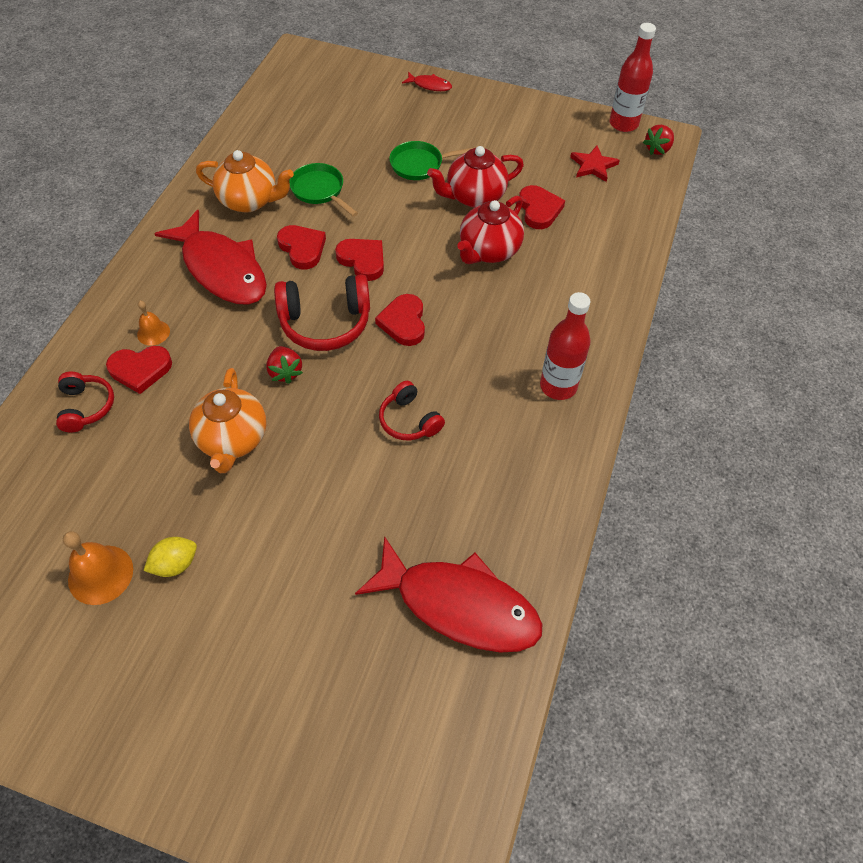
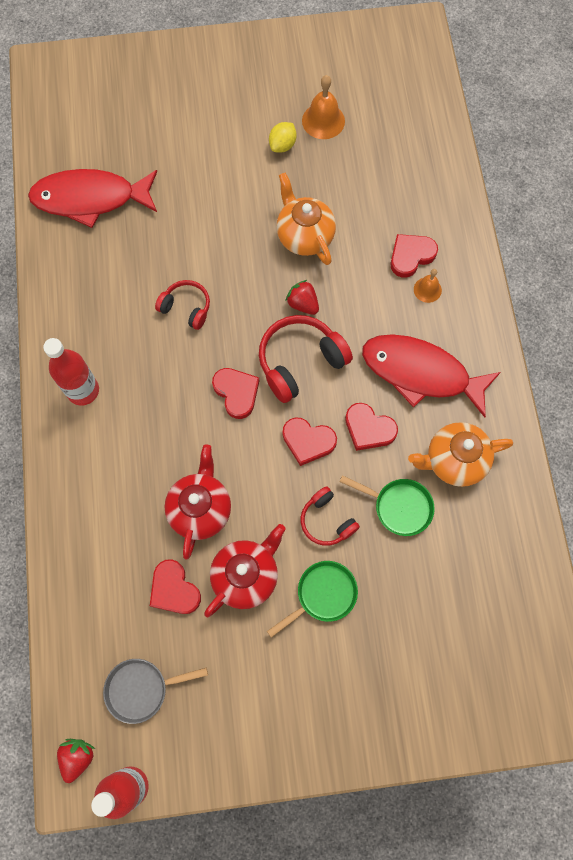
camera: 155 degrees right, 15 degrees up
red headphones [56,371,114,432] -> red headphones moved to [301,486,360,546]
red fish [402,72,452,91] -> none
red star [570,146,620,182] -> grey pan [103,659,208,724]

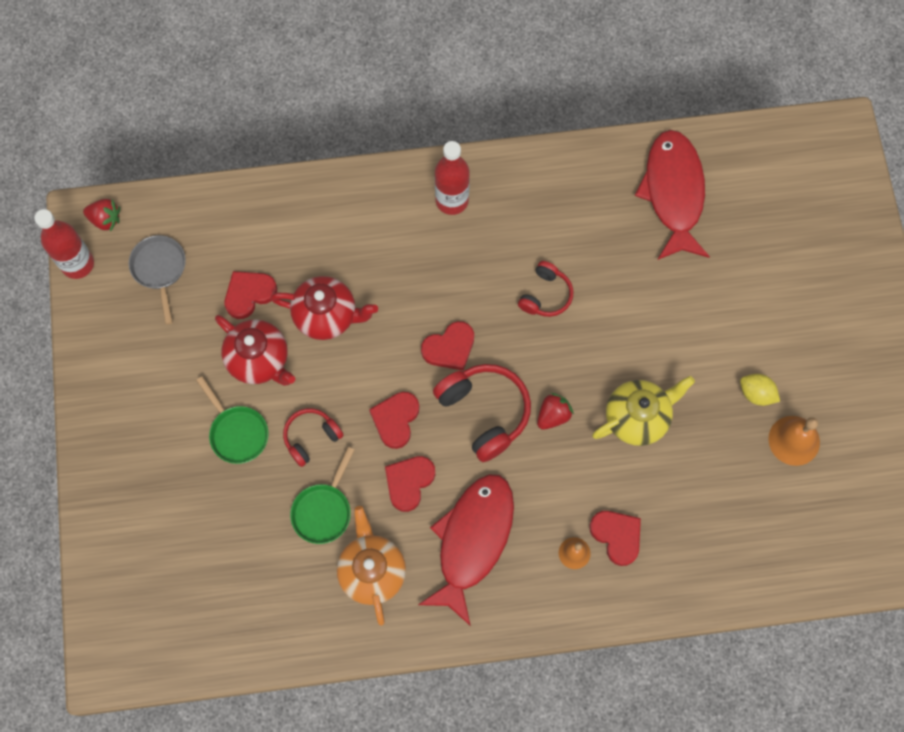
camera: 90 degrees right, 0 degrees up
orange teapot [276,173,336,265] -> yellow teapot [592,376,695,446]

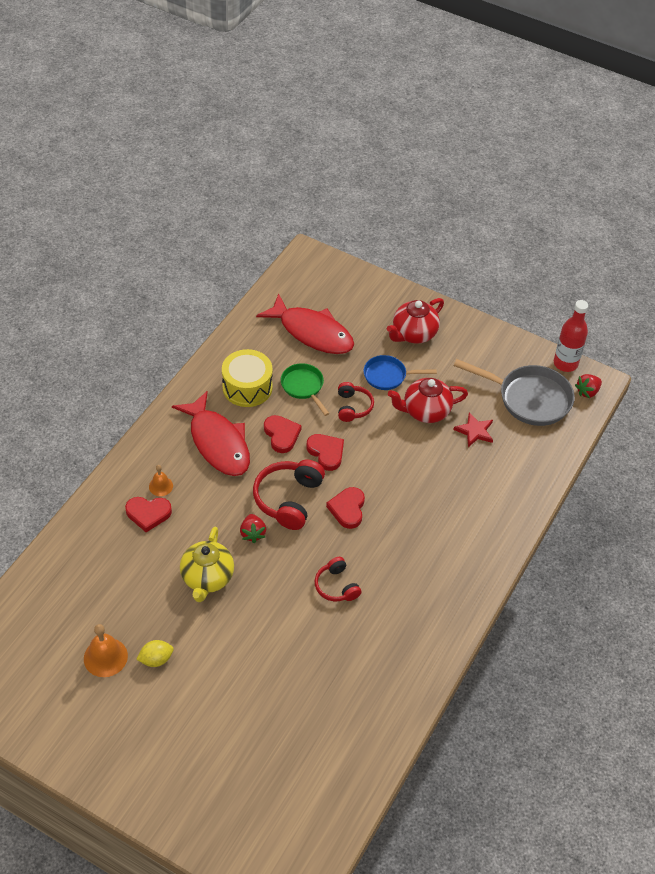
camera: 125 degrees right, 20 degrees down
grey pan [129,235,186,325] -> grey pan [454,359,575,426], size x1.69
green pan [196,376,268,464] -> blue pan [363,355,437,390]
red heart [225,271,277,319] -> red star [454,412,493,447]
red teapot [270,276,378,340] -> red teapot moved to [387,298,444,344]
orange teapot [337,506,406,626] -> yellow drum [222,349,273,407]
red headphones [433,364,531,462] -> red headphones turned 105 degrees clockwise [253,460,325,530]
red bottle [435,141,470,215] -> none
red fish [635,130,710,260] -> red fish moved to [256,294,354,354]

